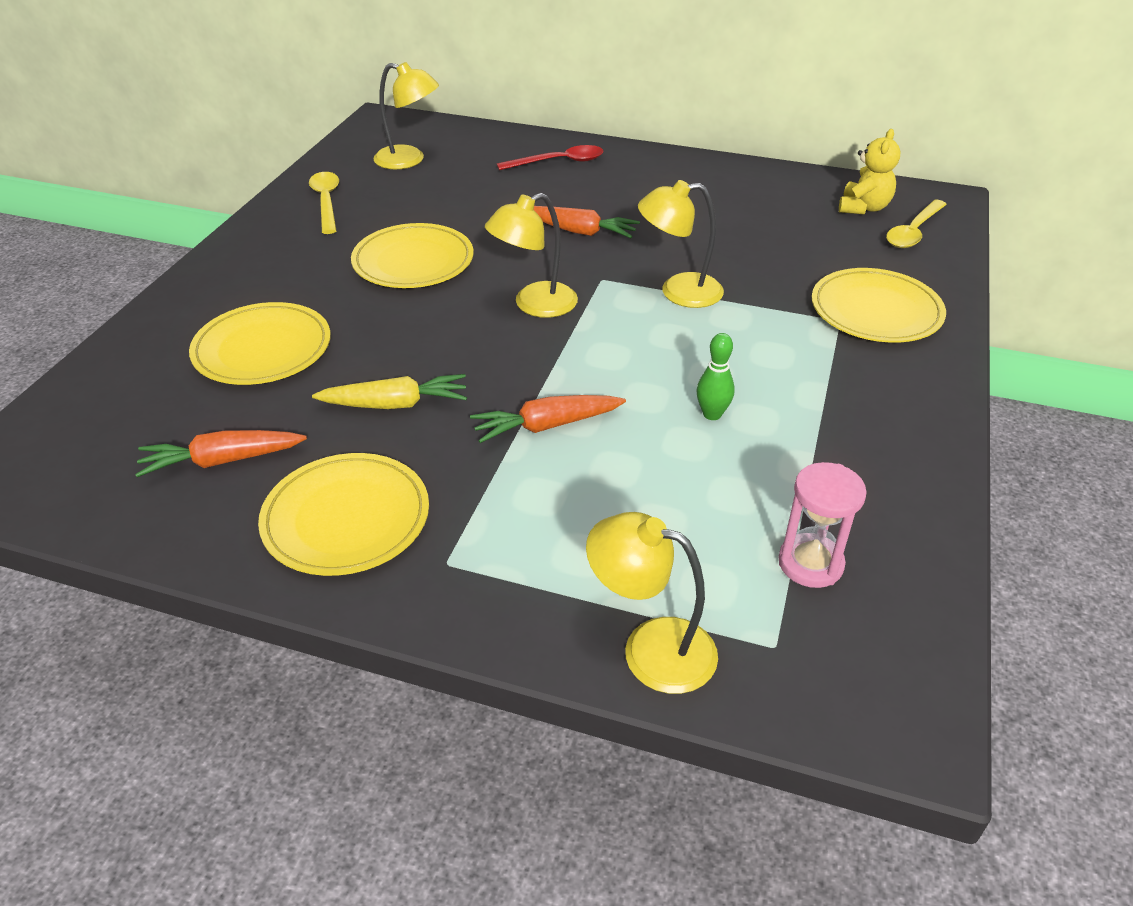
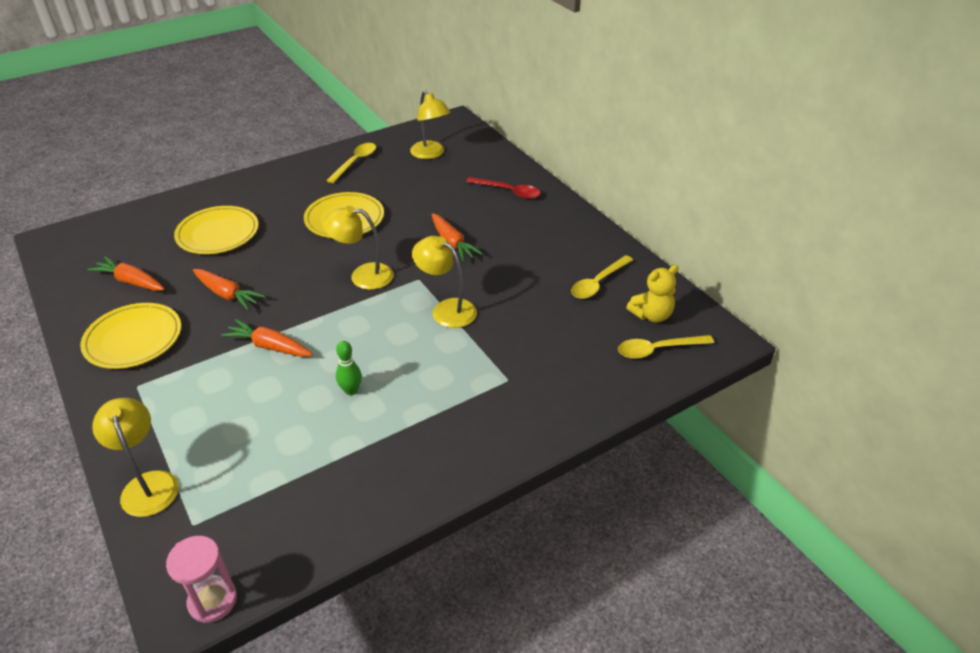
camera: 40 degrees right, 0 degrees up
yellow carrot [312,374,467,409] -> orange carrot [193,269,266,310]
pink hourglass [778,462,867,588] -> pink hourglass moved to [166,536,237,623]
yellow plate [812,268,946,343] -> none
none -> yellow spoon [571,255,633,299]

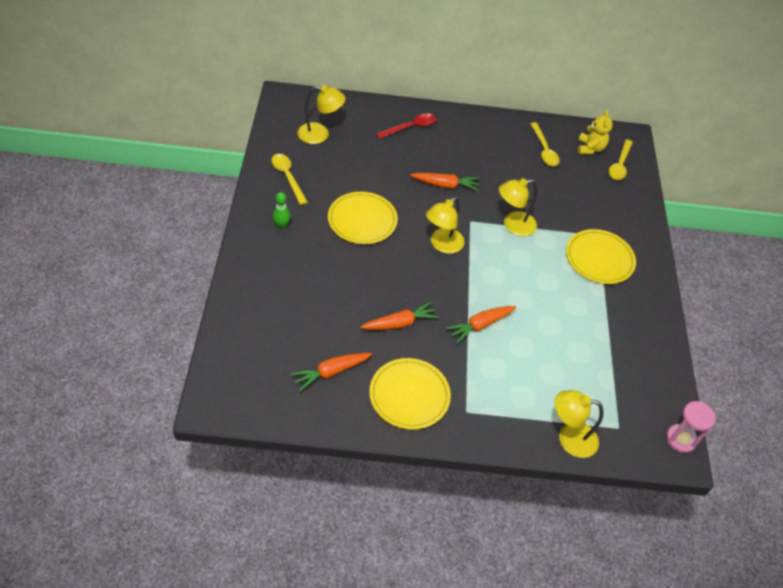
camera: 60 degrees left, 10 degrees up
yellow plate [174,206,259,254] -> yellow plate moved to [566,229,636,284]
green bowling pin [336,341,362,395] -> green bowling pin moved to [273,192,291,229]

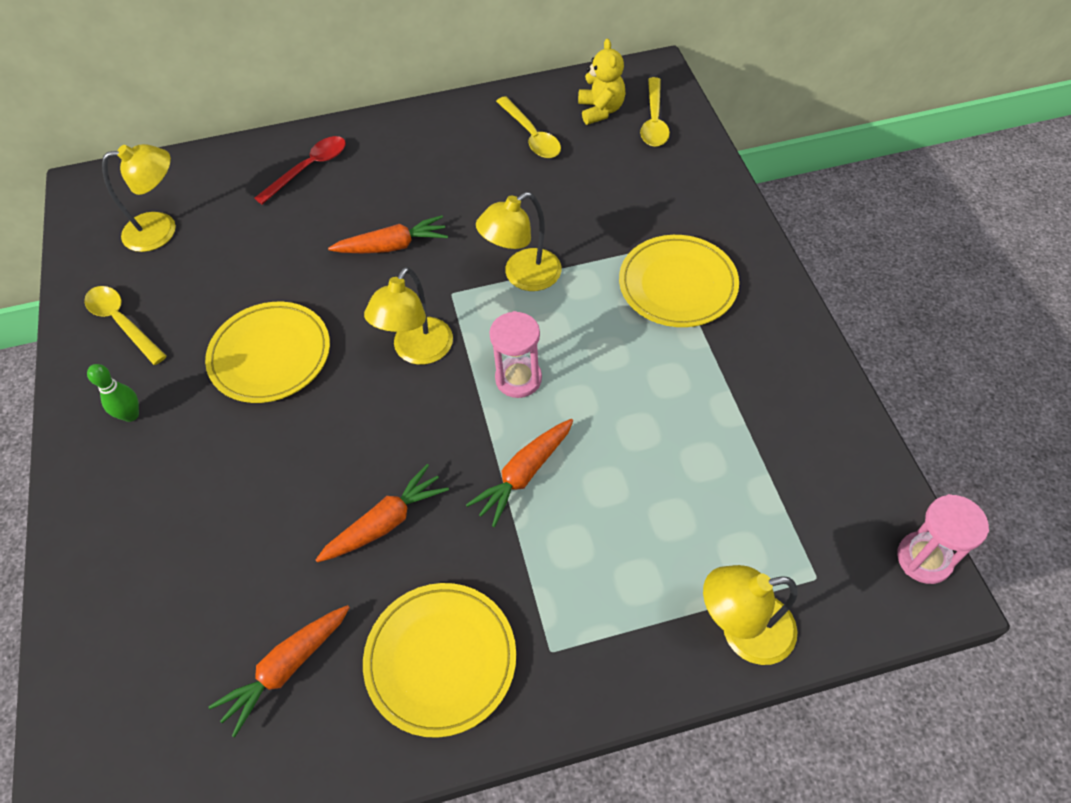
camera: 10 degrees left, 5 degrees up
none -> pink hourglass [489,311,542,398]

